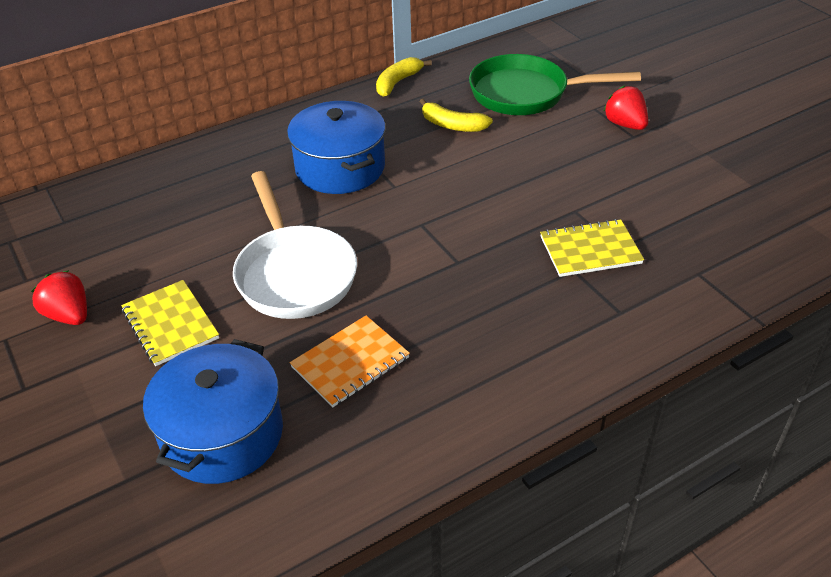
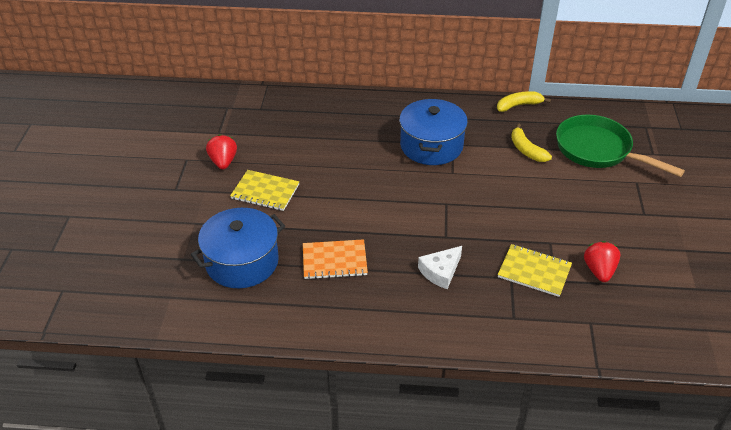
camera: 35 degrees right, 0 degrees up
yellow notebook [121,280,219,366] -> yellow notebook turned 75 degrees counterclockwise [230,170,299,211]
white pan [233,171,357,319] -> none
red strawberry [603,86,648,130] -> red strawberry moved to [584,241,620,282]
none -> white cheese [418,246,462,289]

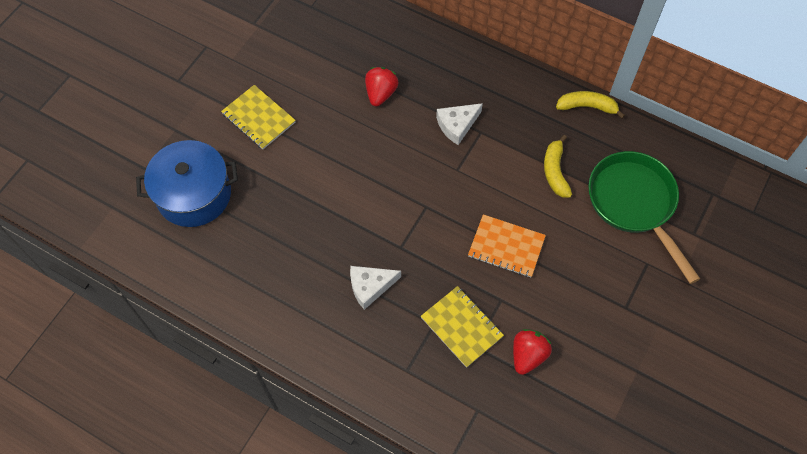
camera: 25 degrees right, 20 degrees up
red strawberry [206,134,237,169] -> red strawberry moved to [365,67,398,106]
orange notebook [303,239,368,279] -> orange notebook moved to [468,214,546,277]
blue pot [399,98,468,165] -> white cheese [436,103,483,145]

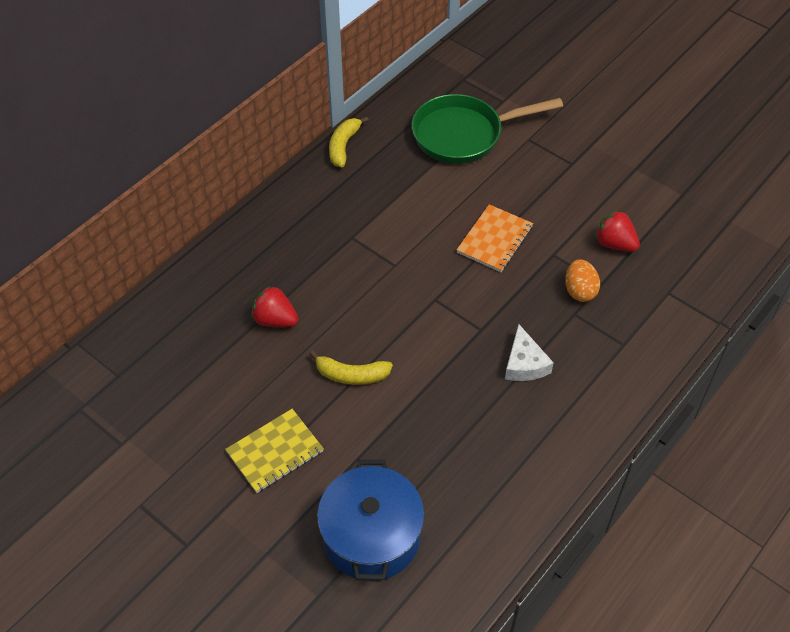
camera: 80 degrees left, 10 degrees down
yellow notebook [421,286,504,368] -> orange egg [565,259,600,302]
white cheese [436,103,483,145] -> none
yellow banana [544,135,572,198] -> yellow banana moved to [309,351,393,385]

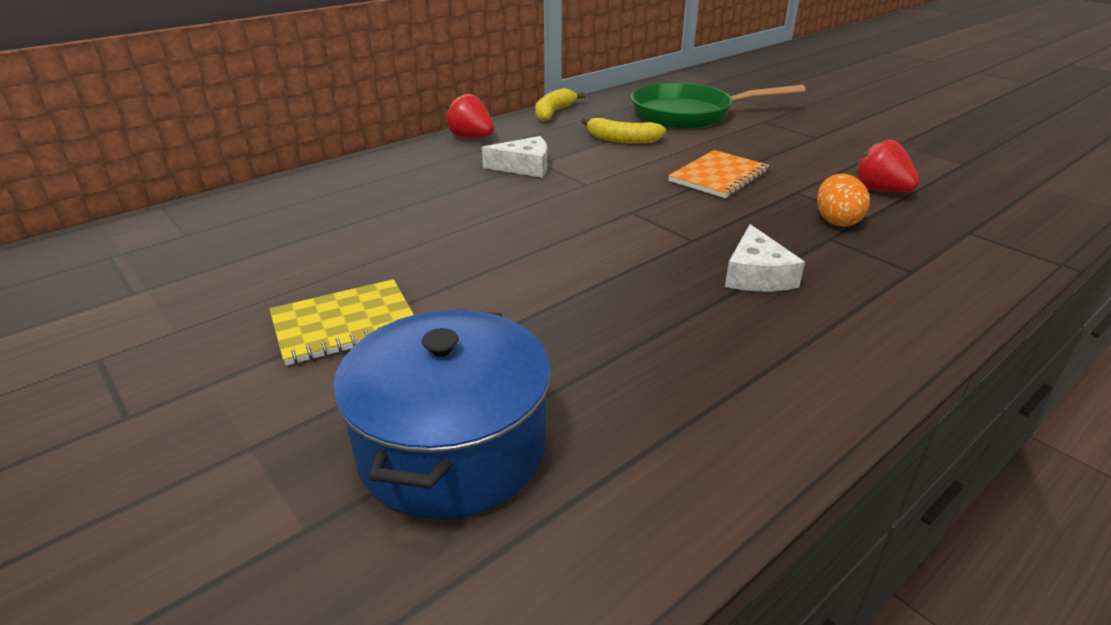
camera: 10 degrees right, 20 degrees down
red strawberry [251,286,299,327] -> red strawberry moved to [445,93,494,138]
yellow banana [309,351,393,385] -> yellow banana moved to [581,118,666,144]
none -> white cheese [482,136,547,178]

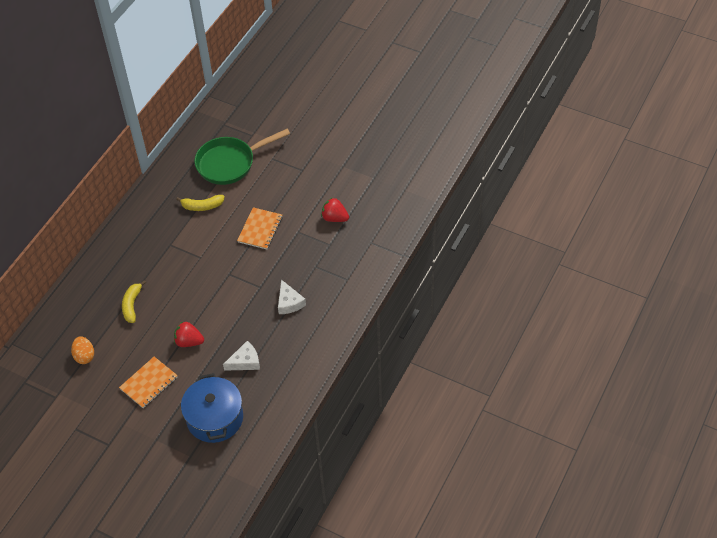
camera: 20 degrees left, 20 degrees up
yellow notebook [269,279,414,366] -> orange notebook [119,357,178,408]
red strawberry [445,93,494,138] -> red strawberry moved to [174,321,204,347]
white cheese [482,136,547,178] -> white cheese moved to [223,341,260,371]
yellow banana [535,88,585,121] -> yellow banana moved to [122,280,146,323]
orange egg [817,174,870,227] -> orange egg moved to [71,336,94,364]

